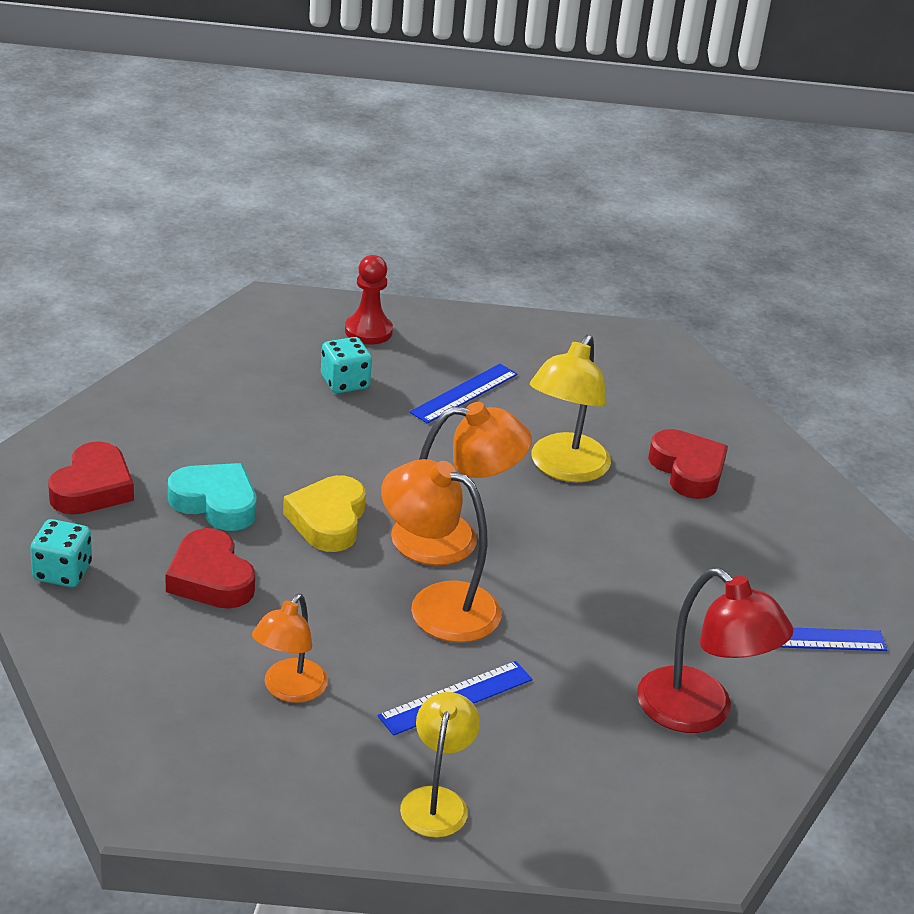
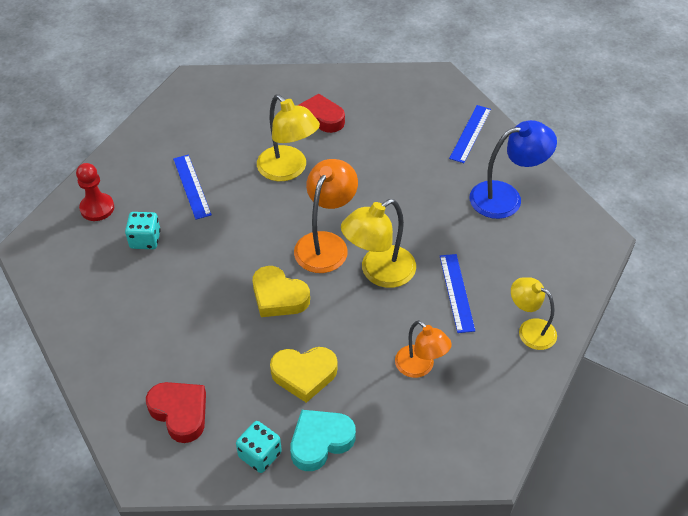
camera: 60 degrees left, 15 degrees up
red heart [166,528,255,609] -> yellow heart [270,347,338,403]
turquoise heart [168,463,256,531] -> turquoise heart moved to [290,410,356,471]
orange lamp [381,459,501,643] -> yellow lamp [341,199,416,288]
red lamp [637,568,794,733] -> blue lamp [470,120,557,219]

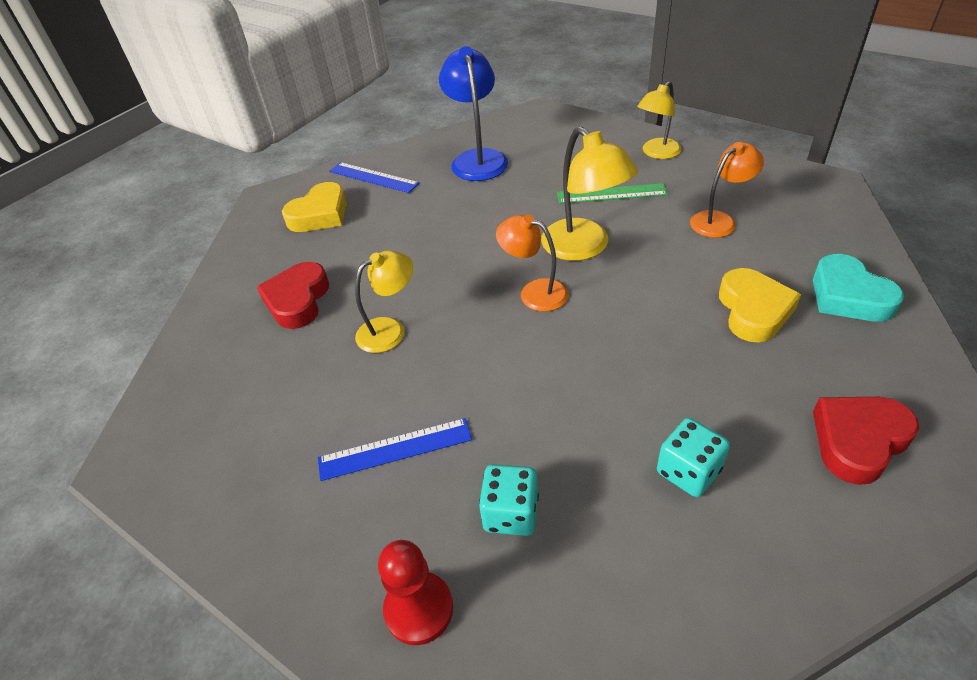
camera: 80 degrees left, 5 degrees down
turquoise dice [236,421,282,473] -> turquoise dice moved to [657,418,730,497]
yellow heart [253,266,310,317] -> yellow heart moved to [282,182,347,232]
yellow lamp [257,94,320,181] -> yellow lamp [355,250,413,353], size x0.66
orange lamp [294,159,358,273] -> orange lamp [496,214,569,311], size x0.66
blue ruler [440,254,475,333] -> green ruler [557,183,668,204]

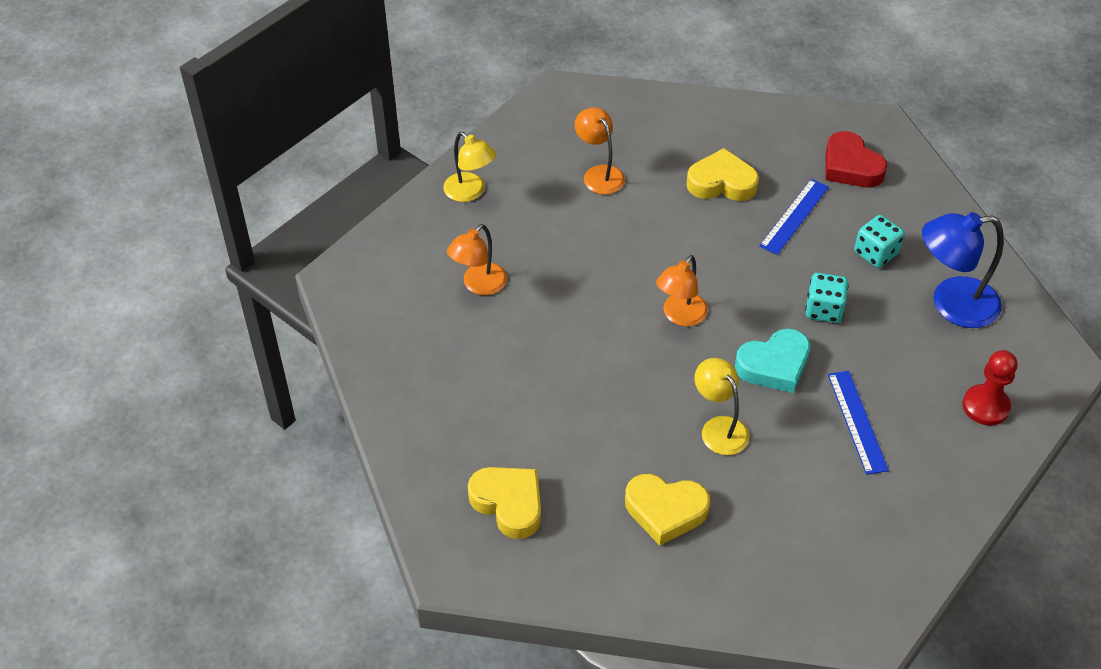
camera: 90 degrees left, 5 degrees up
red heart [257,262,329,329] -> yellow heart [625,474,710,546]
blue ruler [329,162,419,193] -> blue ruler moved to [759,179,829,255]
blue lamp [439,46,508,181] -> blue lamp moved to [922,212,1004,328]
turquoise dice [479,464,539,536] -> turquoise dice moved to [805,273,849,323]
yellow lamp [541,127,638,261] -> none
green ruler [557,183,668,204] -> none
turquoise heart [813,254,904,322] -> turquoise heart moved to [735,328,810,393]
none -> orange lamp [447,224,507,295]

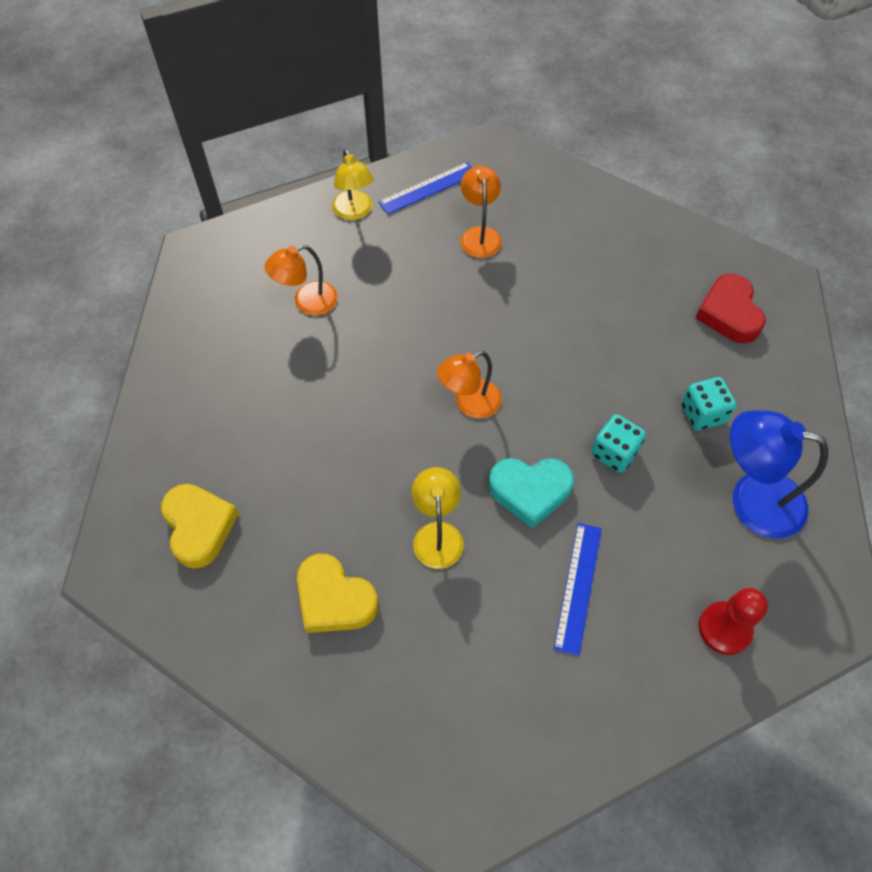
camera: 25 degrees right, 10 degrees up
yellow heart [686,148,759,201] -> none
blue ruler [759,179,829,255] -> blue ruler moved to [378,162,472,214]

